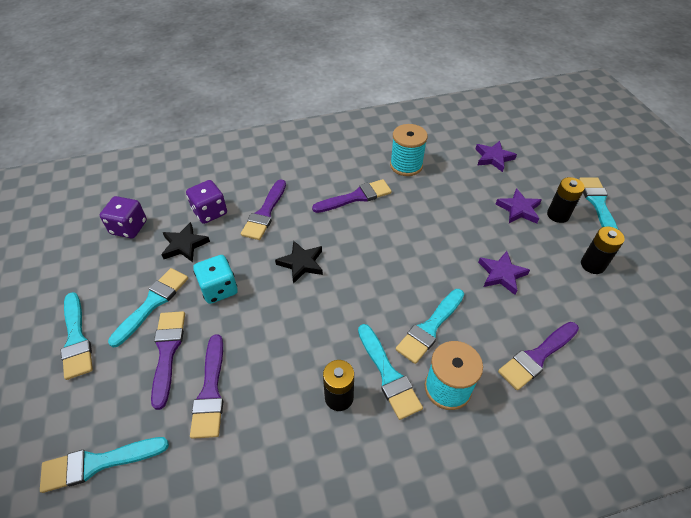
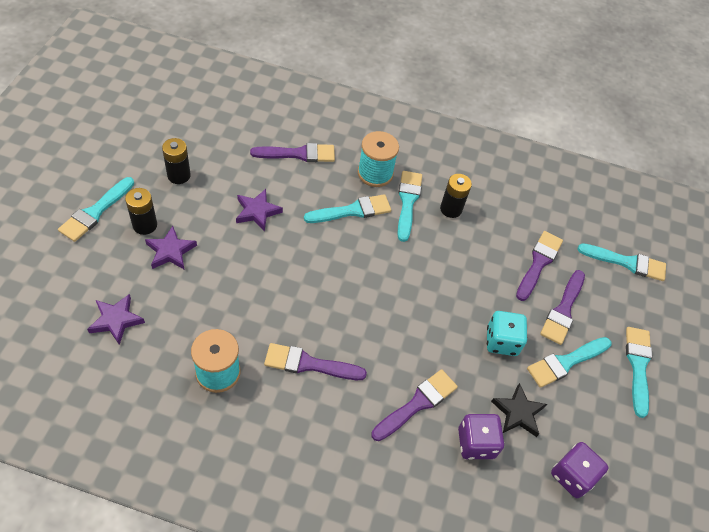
camera: 155 degrees left, 5 degrees up
black star [275,240,323,284] -> none

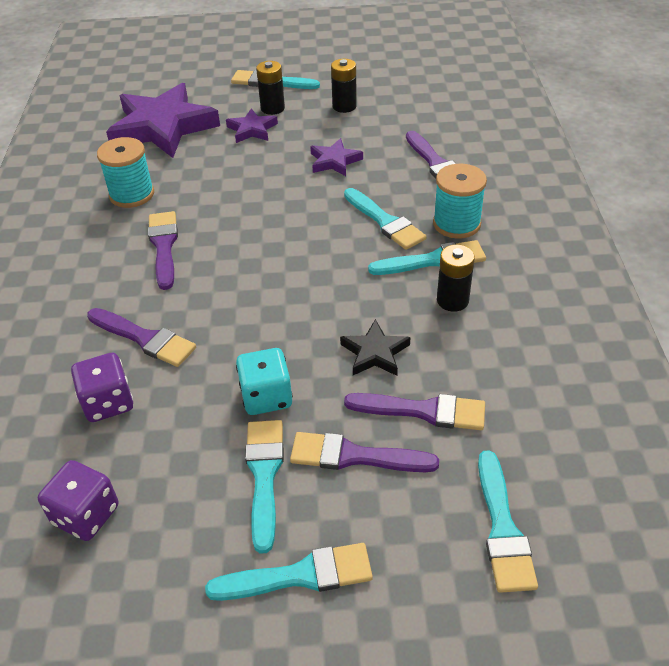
camera: 80 degrees right, 10 degrees down
purple star [87,294,145,345] -> purple star [106,83,220,158], size x2.15
black star [491,383,547,437] -> black star moved to [340,319,410,376]
turquoise brush [527,337,611,388] -> turquoise brush turned 45 degrees clockwise [245,420,284,554]

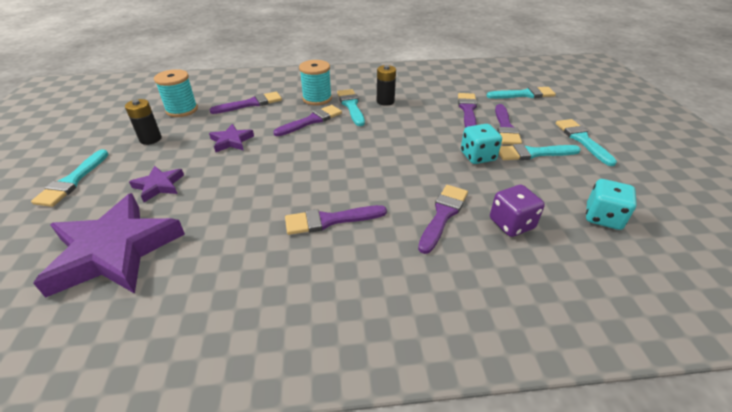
camera: 95 degrees left, 5 degrees down
purple dice [38,460,118,541] -> turquoise dice [586,179,637,230]
turquoise spool [97,137,154,208] -> turquoise spool moved to [154,69,198,117]
black battery [256,61,285,115] -> none
black star [340,319,410,376] -> none
turquoise brush [344,188,427,250] -> purple brush [273,105,342,136]

